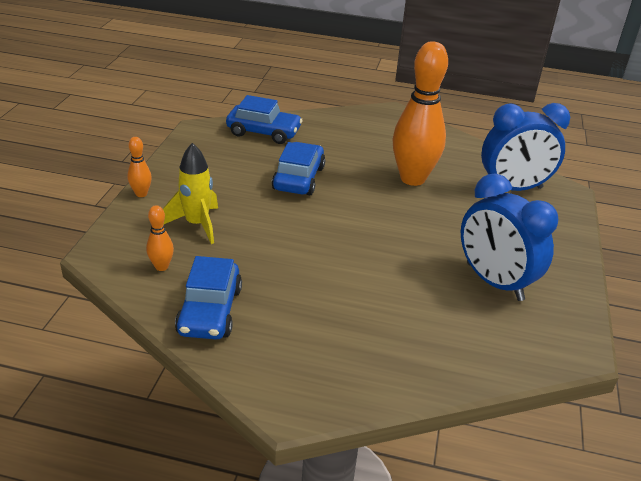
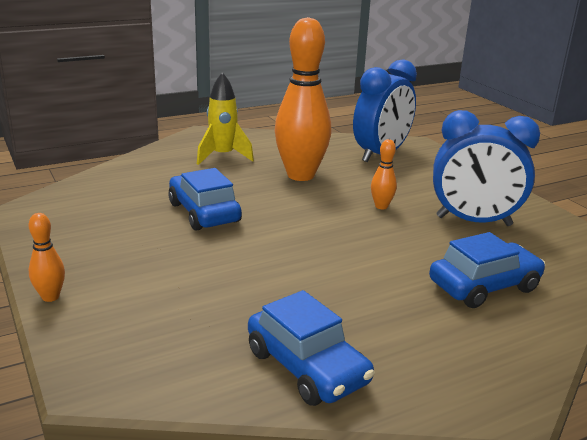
camera: 40 degrees left, 10 degrees down
orange bowling pin [146,205,174,271] -> orange bowling pin moved to [371,139,397,209]
yellow rocket [163,143,218,244] -> yellow rocket moved to [197,72,254,165]
blue car [226,95,303,144] -> blue car moved to [429,232,545,308]

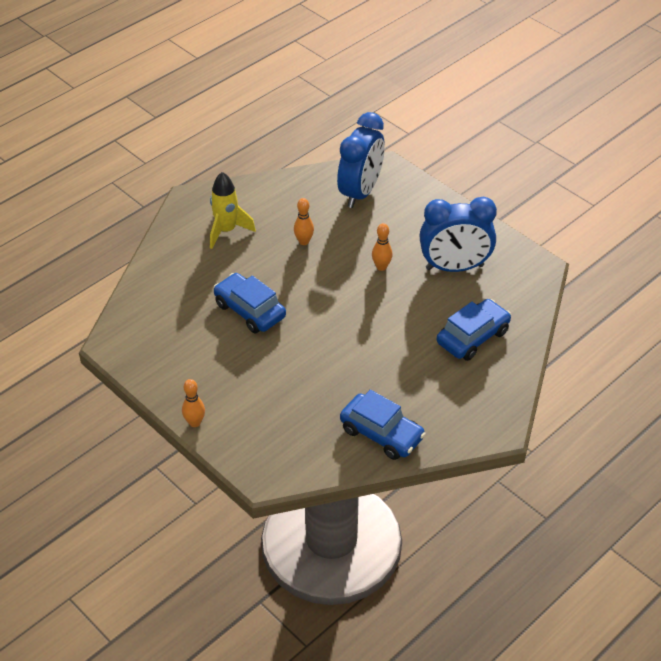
camera: 15 degrees left, 20 degrees up
orange bowling pin [275,17,331,181] -> orange bowling pin [294,198,314,245], size x0.42

